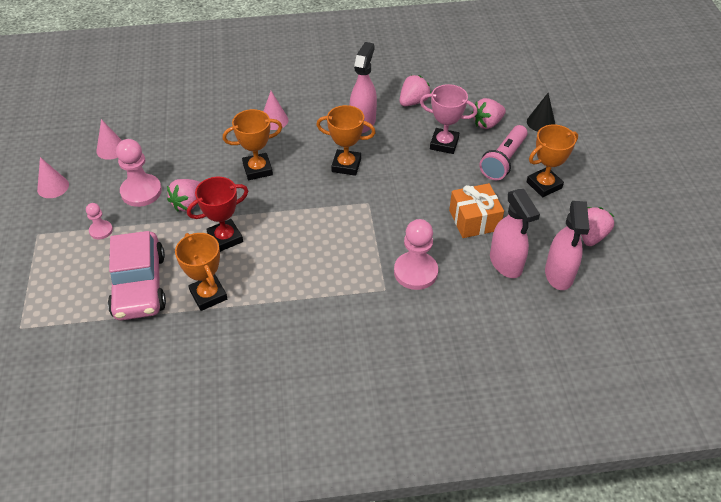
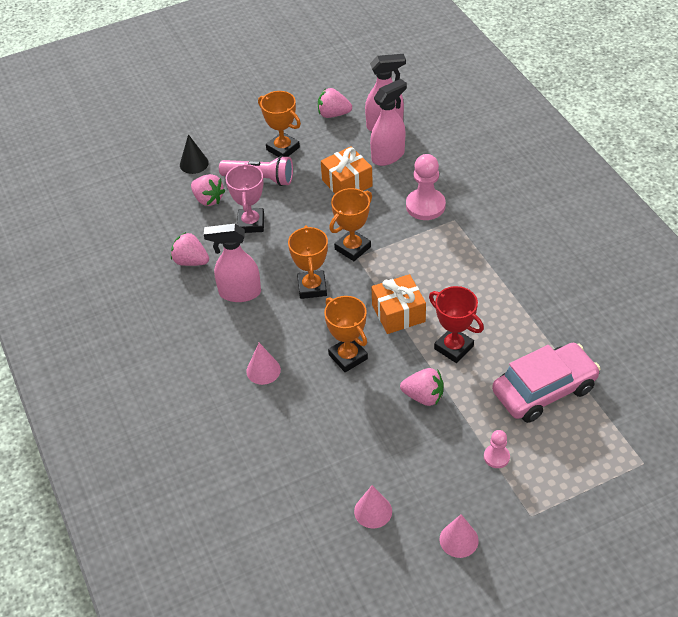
camera: 105 degrees left, 0 degrees up
pink pawn [116,139,162,207] -> none
orange trophy [175,233,227,311] -> orange trophy moved to [329,188,372,261]
none -> orange gift [372,274,426,334]

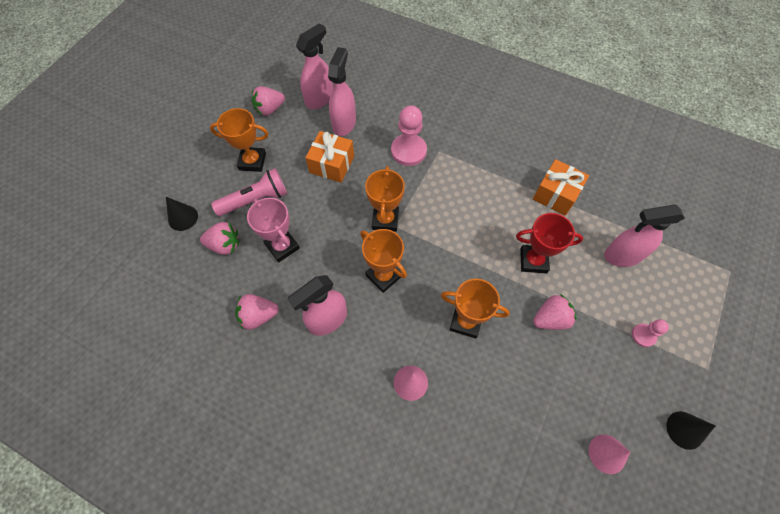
camera: 40 degrees left, 15 degrees up
orange gift [372,274,426,334] -> orange gift moved to [533,159,589,216]
pink cone [439,514,479,558] -> black cone [666,411,715,450]
pink car [492,343,601,423] -> pink spray bottle [604,204,685,267]

